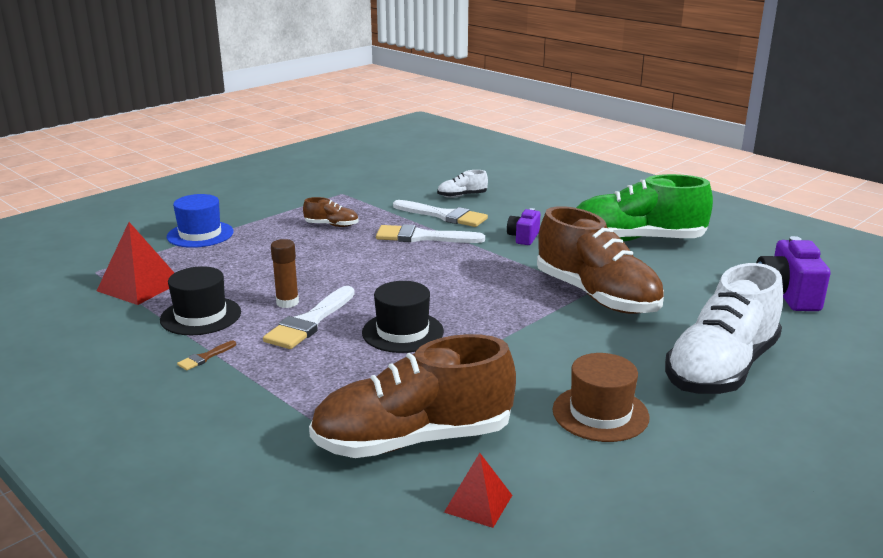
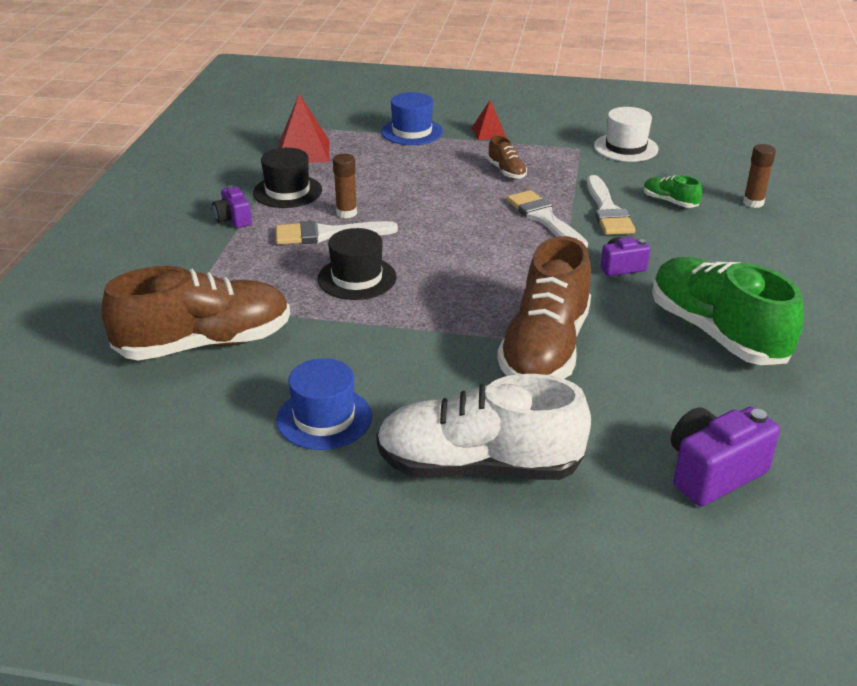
camera: 55 degrees right, 10 degrees up
brown brush [177,341,236,370] -> purple camera [212,185,252,228]
brown shoe [309,334,516,458] -> brown shoe turned 120 degrees clockwise [101,266,290,361]
white shoe [437,170,488,198] -> green shoe [643,175,702,208]
red pyramid [444,453,512,528] -> red pyramid moved to [472,100,507,140]
brown hat [553,353,649,442] -> blue hat [276,358,372,450]
none -> white hat [594,107,659,162]
none -> brown glue stick [743,144,776,208]

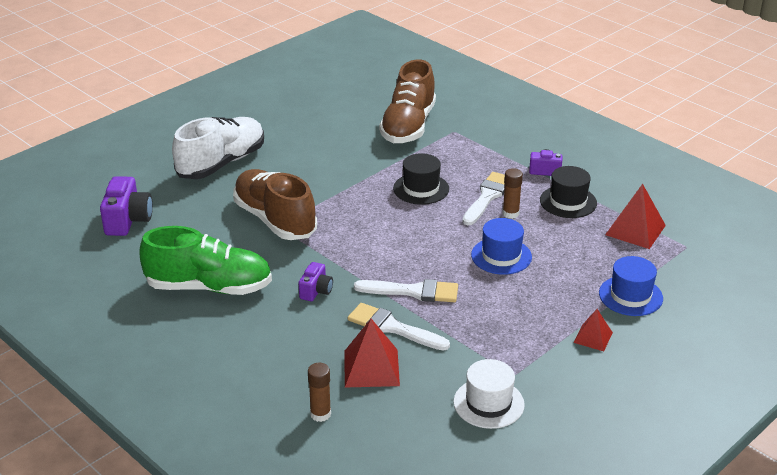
camera: 125 degrees right, 0 degrees up
blue hat [276,358,372,450] -> blue hat moved to [471,218,532,275]
brown shoe [487,136,527,179] -> none
green shoe [643,175,702,208] -> red pyramid [344,319,400,388]

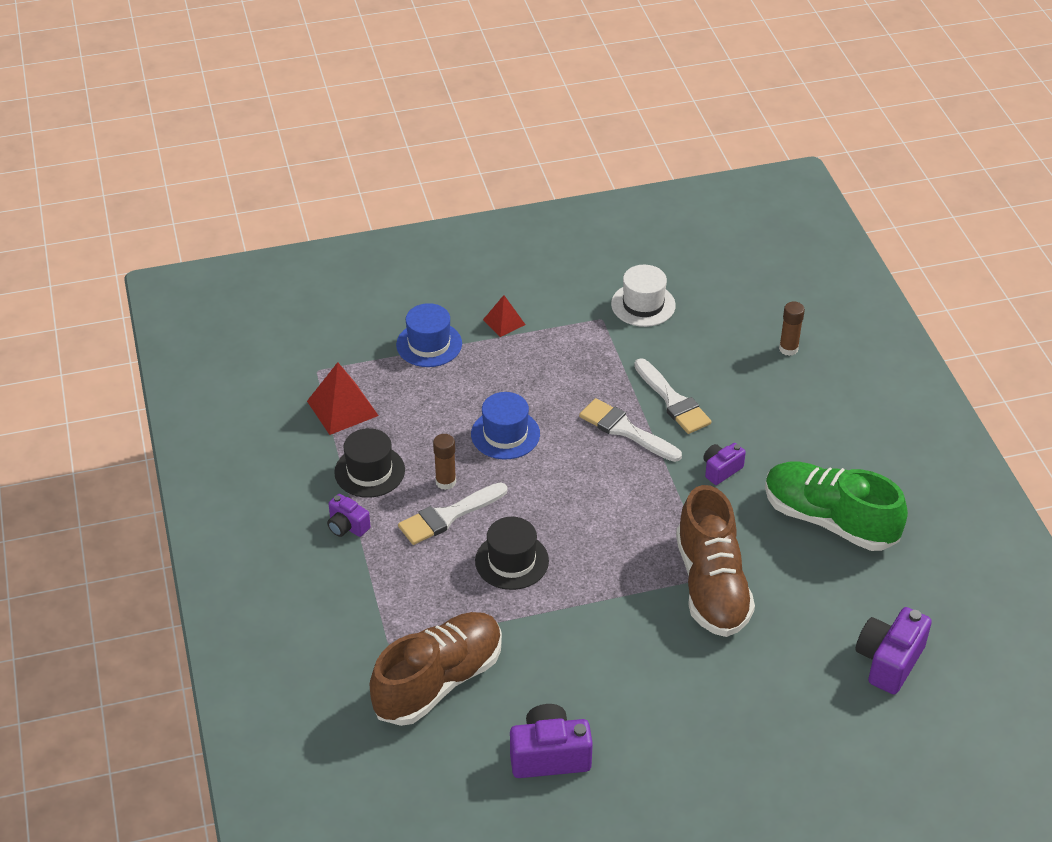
camera: 150 degrees left, 10 degrees up
white shoe [172,117,264,179] -> none
red pyramid [344,319,400,388] -> none
none -> purple camera [510,704,593,778]

